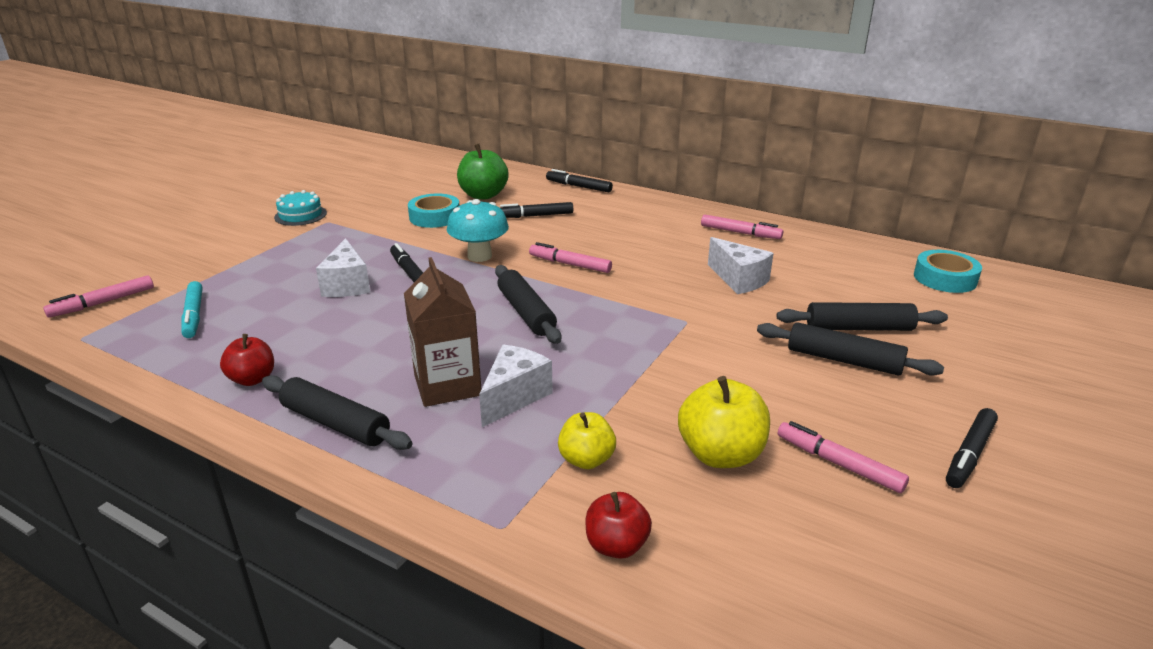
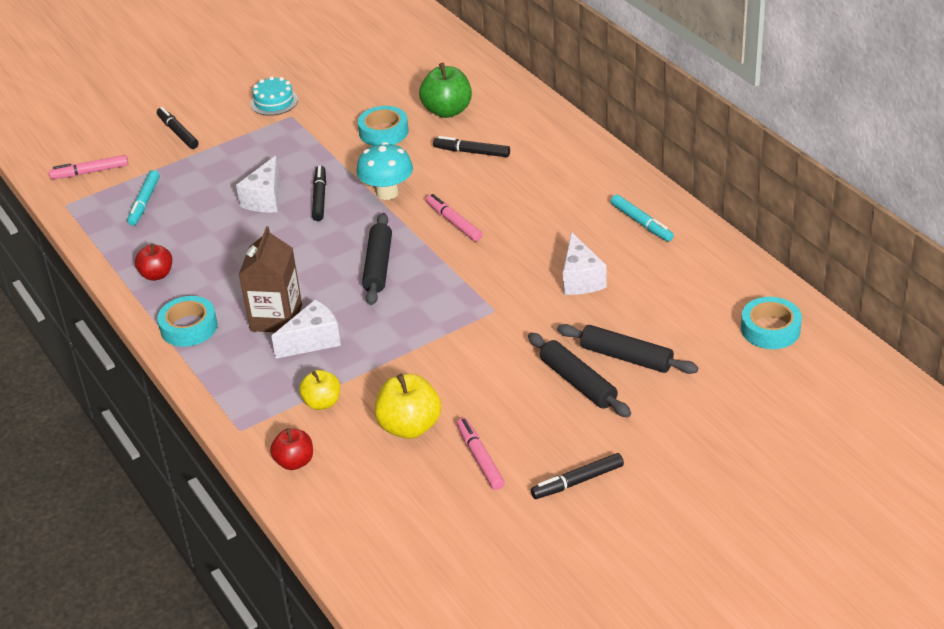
camera: 30 degrees right, 10 degrees up
black rolling pin [262,375,413,450] -> turquoise tape [157,296,217,347]
black marker [546,169,613,192] -> black marker moved to [157,107,199,149]
pink marker [701,215,783,239] -> turquoise marker [610,194,674,242]

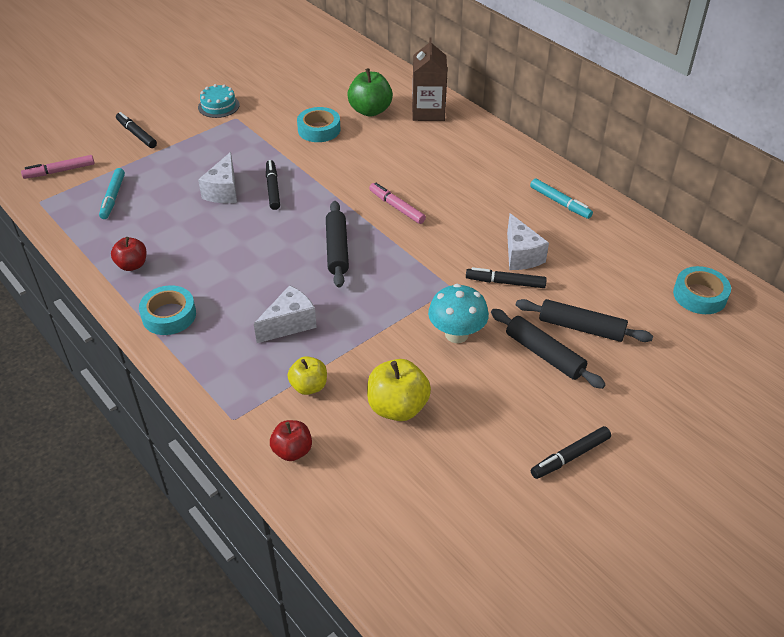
camera: 10 degrees left, 5 degrees up
brown carton [239,226,302,332] -> brown carton moved to [412,37,447,121]
turquoise mushroom [356,142,413,200] -> turquoise mushroom moved to [428,284,489,343]
black marker [433,136,510,157] -> black marker moved to [466,267,547,288]
pink marker [457,418,505,490] -> none

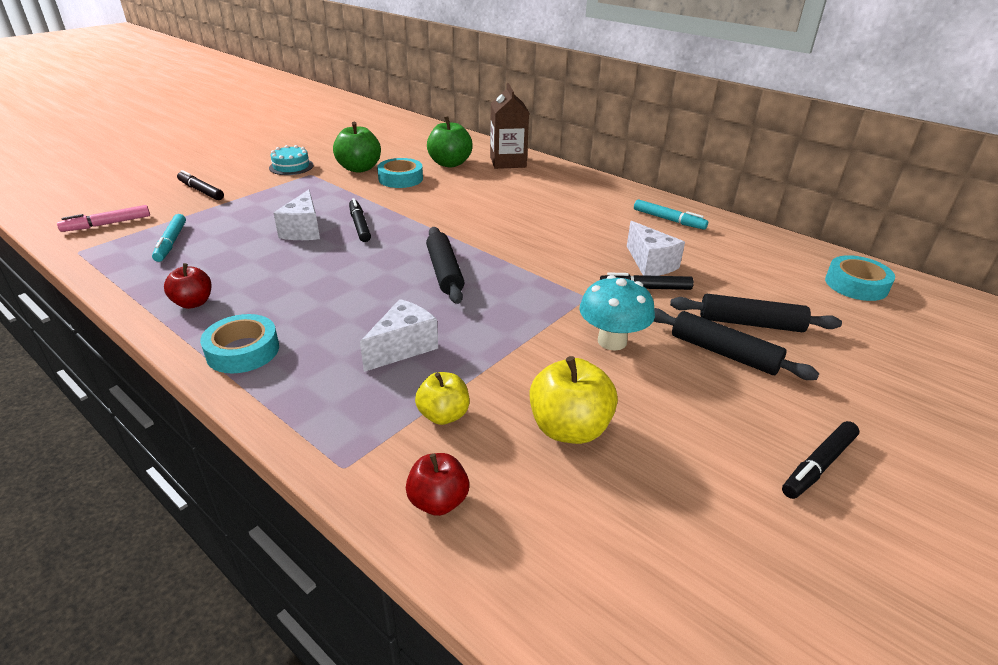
camera: 10 degrees left, 10 degrees down
pink marker [369,183,426,224] -> none
none -> green apple [333,122,381,173]

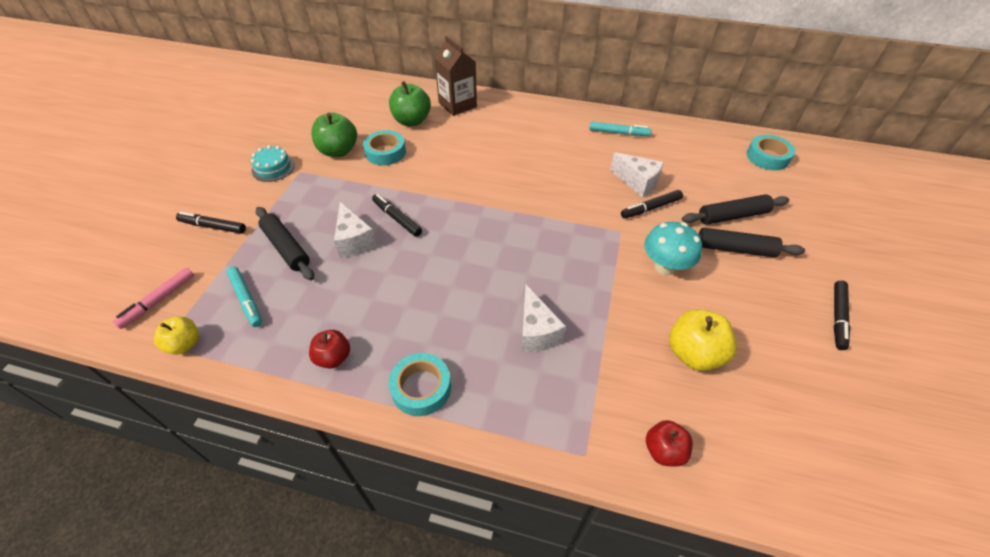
camera: 25 degrees left, 15 degrees up
white cheese [360,299,438,372] -> white cheese turned 150 degrees clockwise [522,285,566,352]
yellow apple [415,372,469,425] -> yellow apple moved to [154,317,199,355]
black rolling pin [426,227,464,304] -> black rolling pin moved to [256,207,314,280]

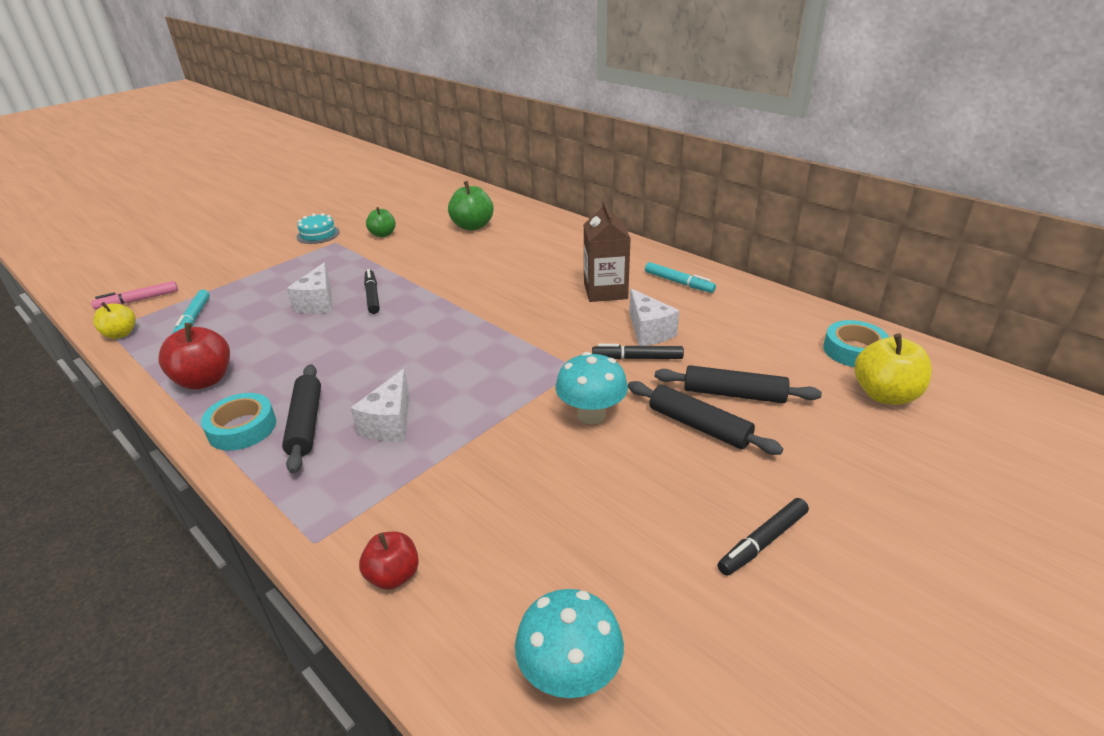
camera: 30 degrees right, 15 degrees down
black marker [176,212,246,234] -> none
black rolling pin [256,207,314,280] -> black rolling pin moved to [282,364,321,474]
red apple [309,330,350,369] -> red apple [158,323,230,390], size x1.57
green apple [311,112,357,157] -> green apple [366,207,396,237], size x0.64
turquoise tape [363,130,406,165] -> none
brown carton [434,36,477,116] -> brown carton moved to [583,200,631,302]
yellow apple [669,309,737,371] -> yellow apple moved to [855,334,932,405]
none -> turquoise mushroom [515,589,624,698]

